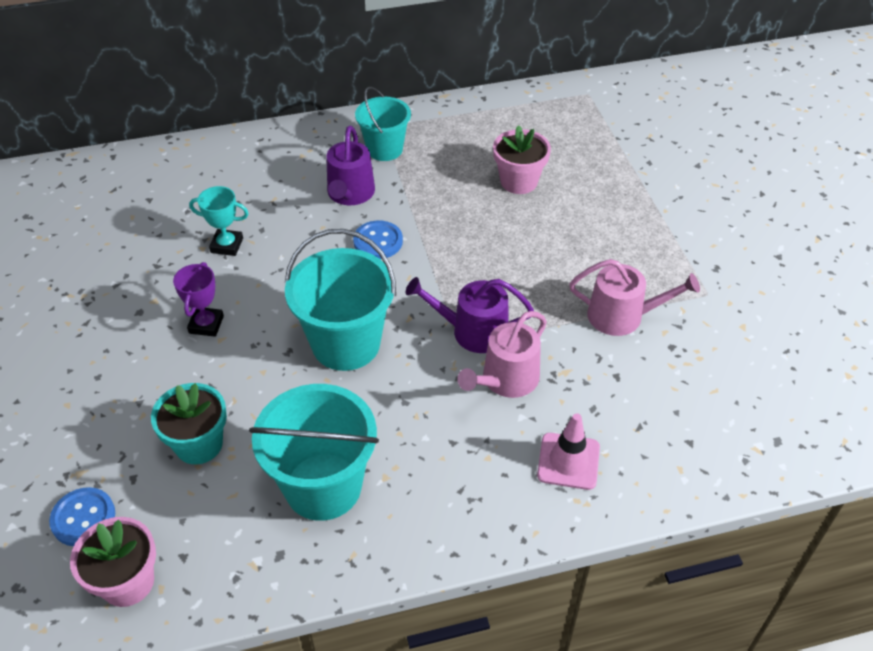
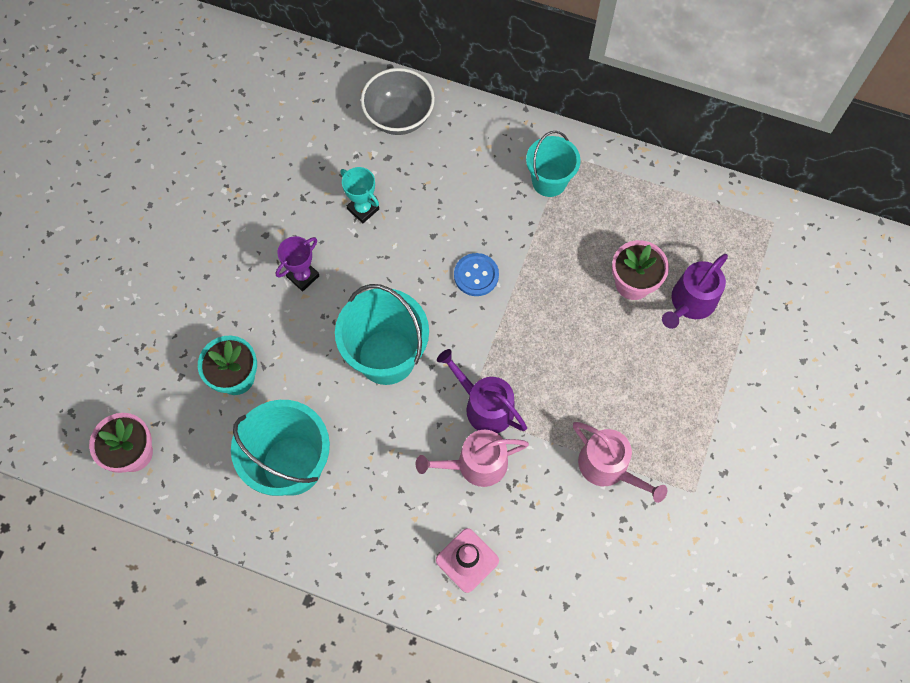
camera: 35 degrees right, 20 degrees up
blue button [49,487,115,546] -> none
purple watering can [327,125,375,205] -> purple watering can moved to [662,254,728,329]
none -> grey bowl [361,68,435,135]

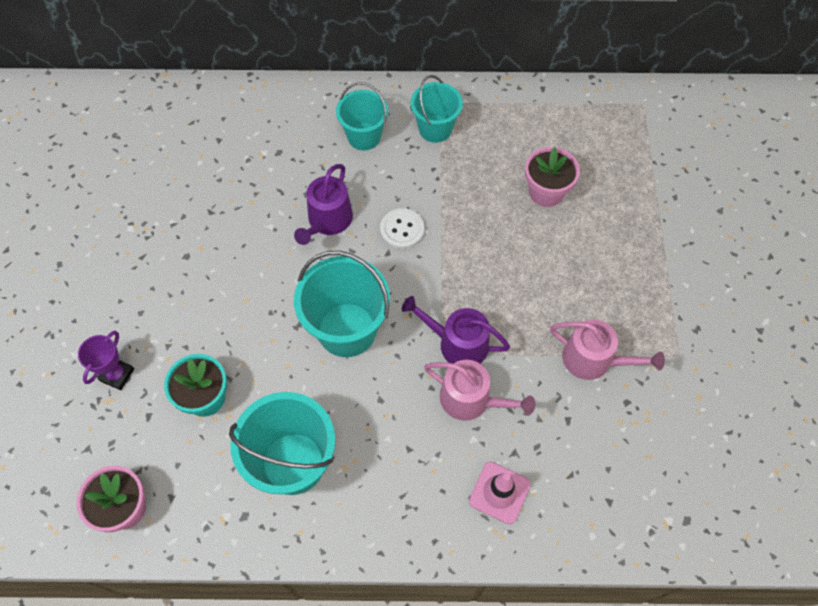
camera: 20 degrees left, 5 degrees down
purple trophy [275,236,319,291] -> purple trophy moved to [78,331,134,390]
turquoise trophy [340,167,379,223] -> none
grey bowl [361,68,435,135] -> none
pink watering can [416,430,529,487] -> pink watering can turned 120 degrees counterclockwise [424,360,535,421]
blue button [454,253,499,296] -> white button [380,208,424,249]
purple watering can [662,254,728,329] -> purple watering can moved to [294,164,353,245]
none -> turquoise bucket [336,82,388,150]

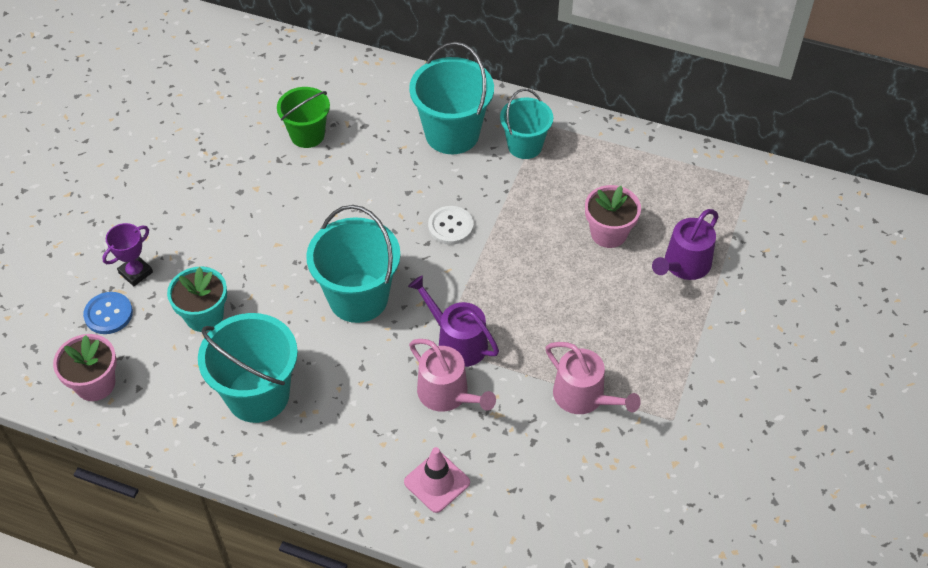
camera: 20 degrees right, 10 degrees down
purple watering can [294,164,353,245] -> purple watering can moved to [652,209,719,280]
turquoise bucket [336,82,388,150] -> turquoise bucket [409,42,494,154], size x1.58
none -> blue button [83,292,133,334]
none -> green bucket [277,87,330,148]

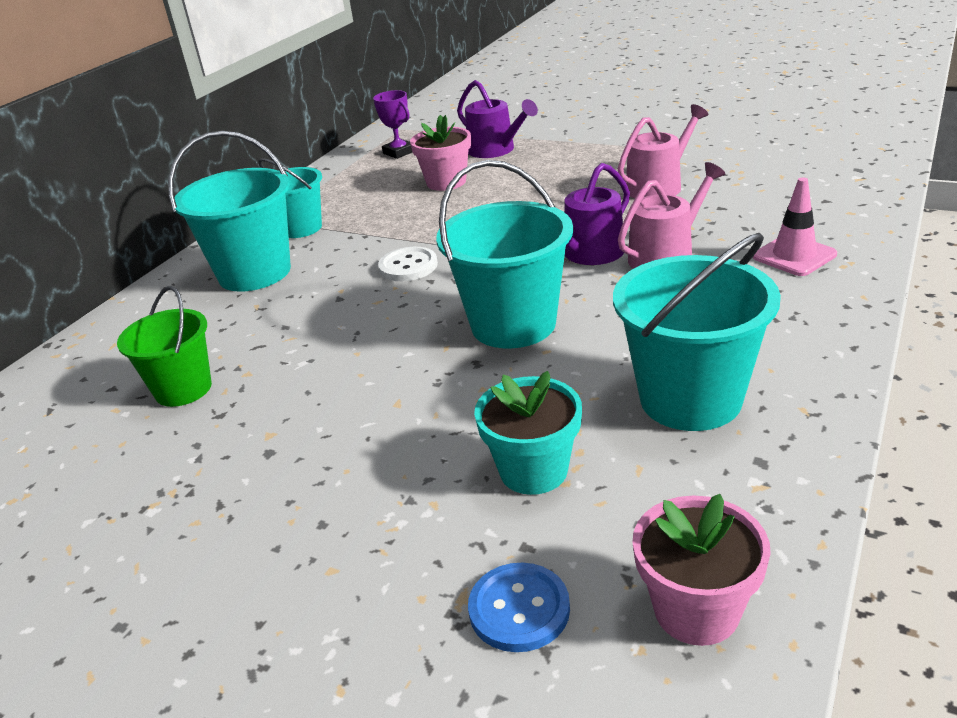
camera: 80 degrees left, 20 degrees down
purple trophy [102,223,153,286] -> purple trophy moved to [373,90,412,159]

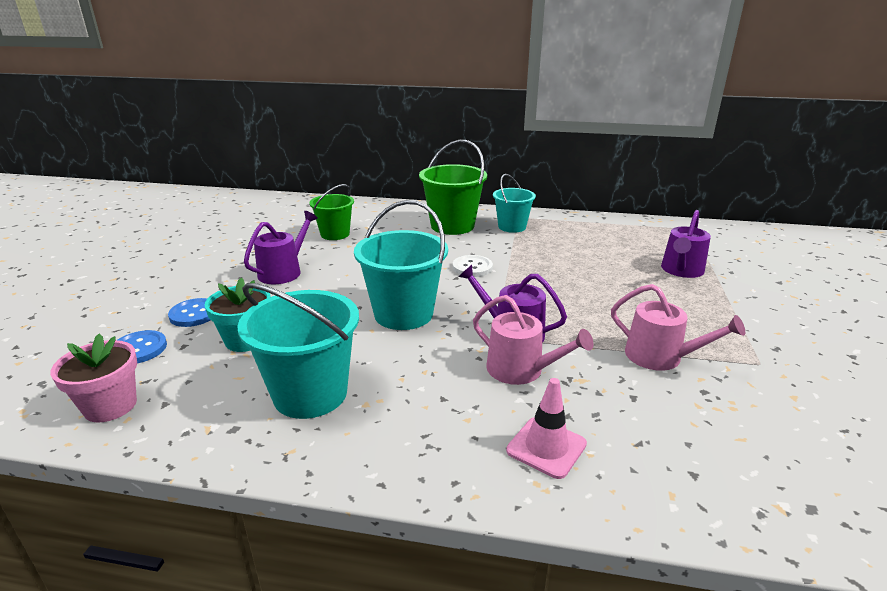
camera: 70 degrees right, 5 degrees down
turquoise bucket [168,131,291,292] -> green bucket [419,140,487,235]
purple trophy [373,90,412,159] -> none
pink flower pot [410,115,471,191] -> none
none -> blue button [168,298,210,327]
none -> purple watering can [244,211,318,284]

